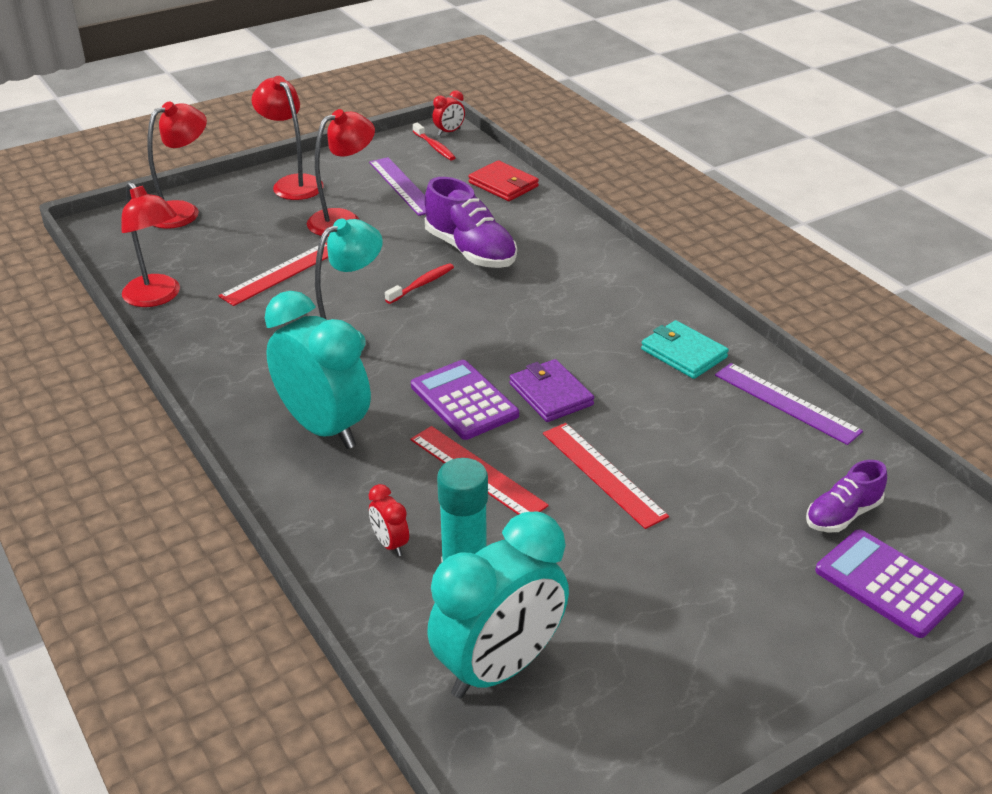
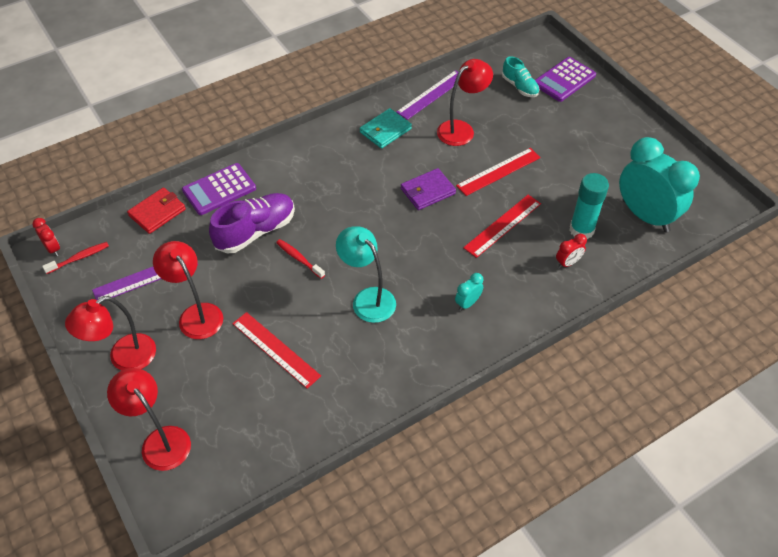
camera: 90 degrees left, 15 degrees up
red lamp [122,182,180,307] -> red lamp moved to [437,59,493,146]
turquoise clock [265,291,371,449] -> turquoise clock [455,273,483,311], size x0.41
purple calculator [411,360,519,440] -> purple calculator moved to [182,163,256,215]
purple shoe [806,460,887,533] -> turquoise shoe [502,56,539,97]

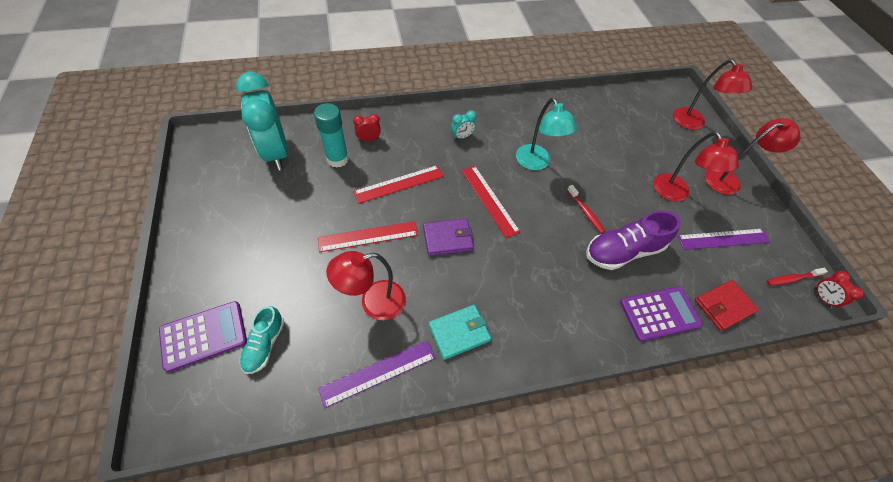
camera: 165 degrees left, 5 degrees up
red ruler [232,312,321,389] -> red ruler moved to [462,166,520,238]
turquoise shoe [502,56,539,97] -> turquoise shoe turned 150 degrees counterclockwise [240,306,284,374]

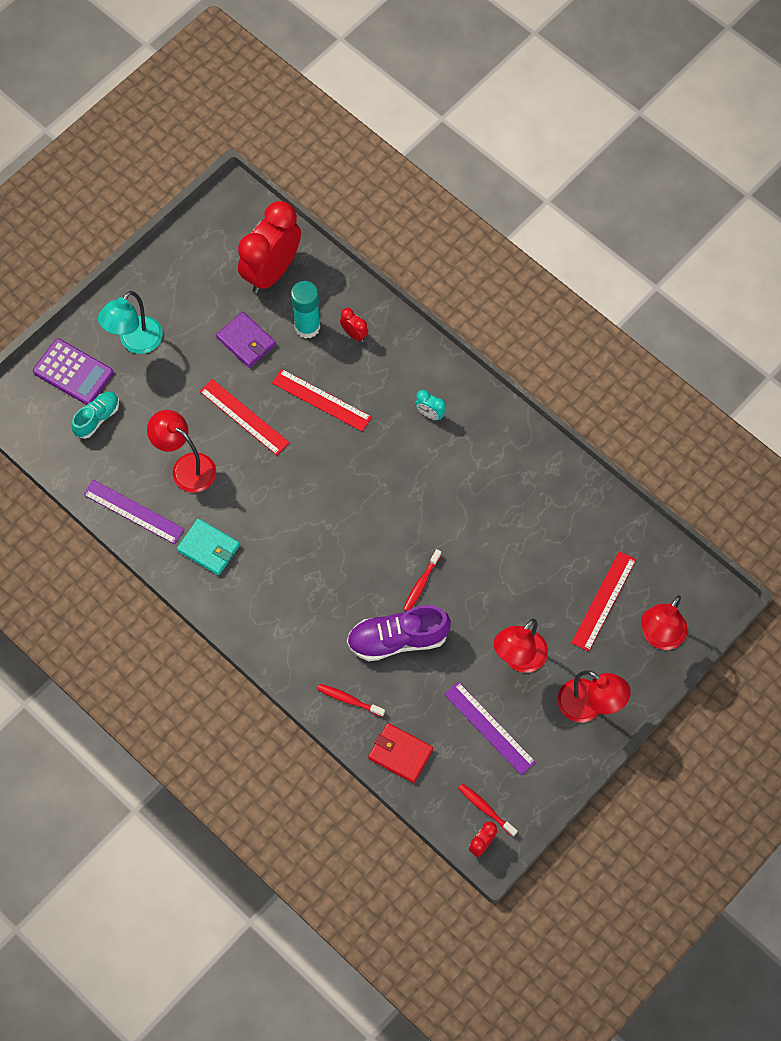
camera: 60 degrees right, 10 degrees up
turquoise clock [236,72,288,170] -> red clock [238,201,301,293]
turquoise shoe [240,306,284,374] -> turquoise shoe turned 150 degrees clockwise [71,392,119,439]
purple wallet [423,218,474,256] -> purple wallet moved to [216,312,276,368]
red ruler [462,166,520,238] -> red ruler moved to [571,551,636,652]
turquoise lamp [516,98,577,170] -> turquoise lamp moved to [98,291,163,354]
purple shoe [586,210,681,270] -> purple shoe turned 45 degrees counterclockwise [347,605,451,661]
purple calculator [620,286,703,342] -> red toothbrush [317,684,385,717]

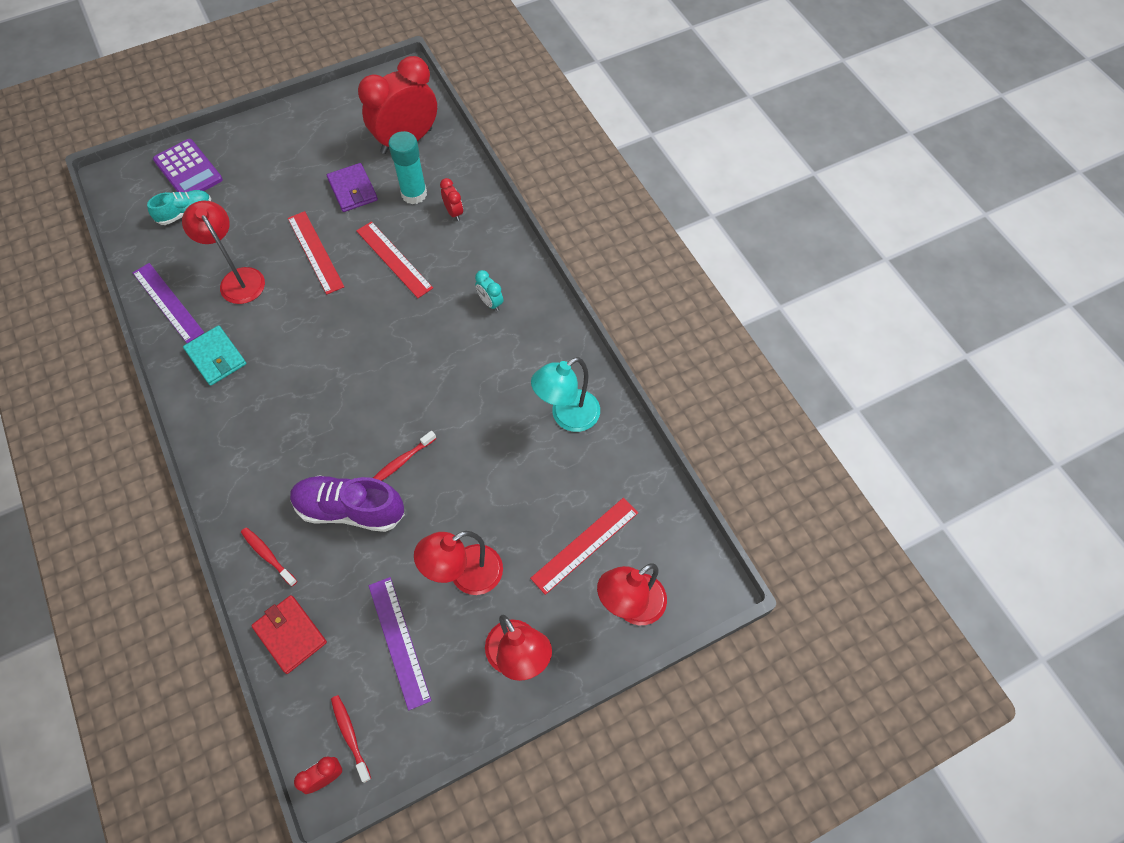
camera: 20 degrees right, 5 degrees down
turquoise lamp [98,291,163,354] -> turquoise lamp moved to [531,357,600,432]

